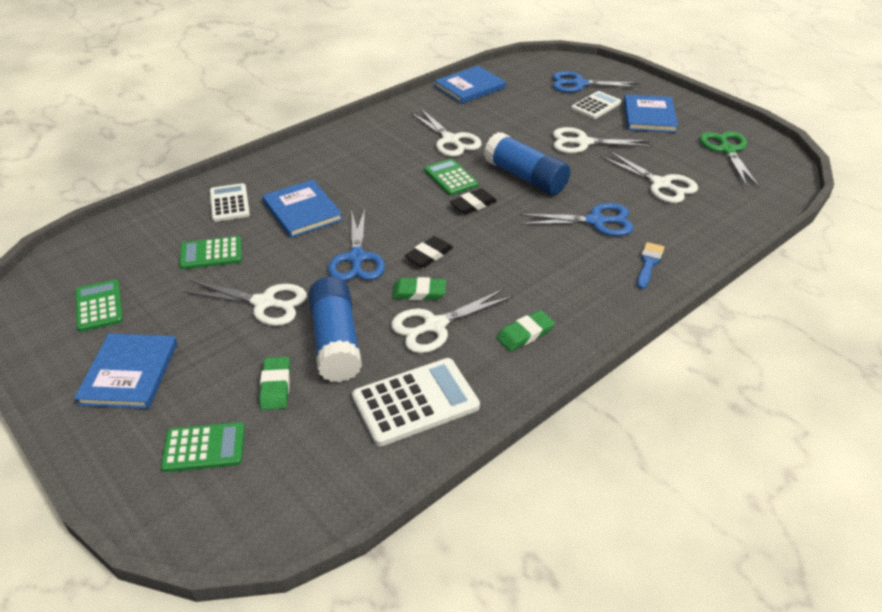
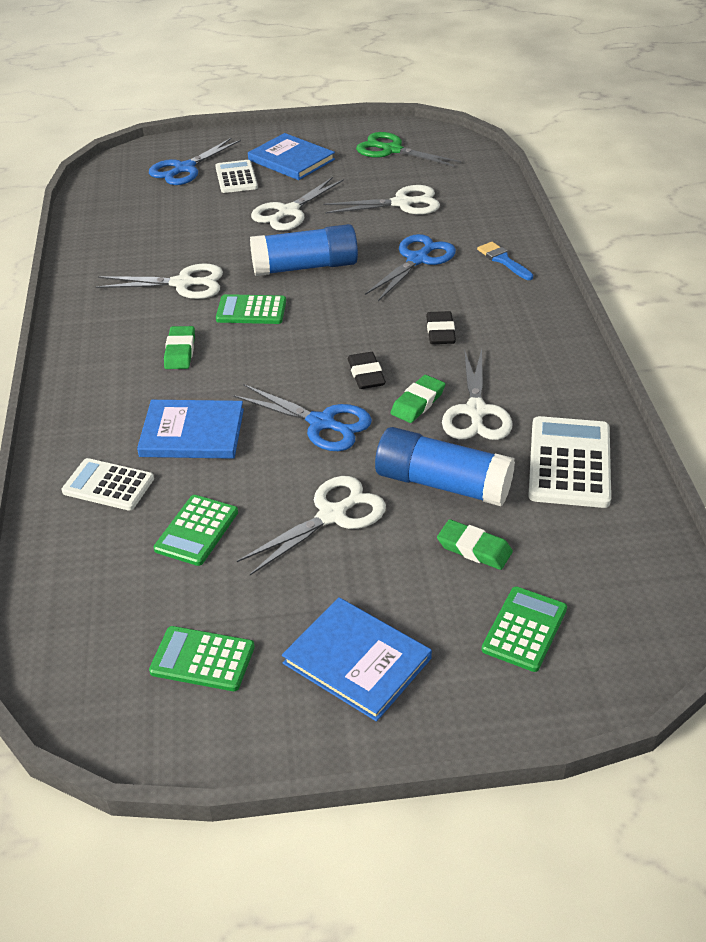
camera: 55 degrees left, 0 degrees up
blue book [435,66,506,104] -> none
black eraser [450,188,497,215] -> black eraser moved to [426,311,456,344]
green eraser [497,310,555,351] -> green eraser moved to [164,326,195,369]

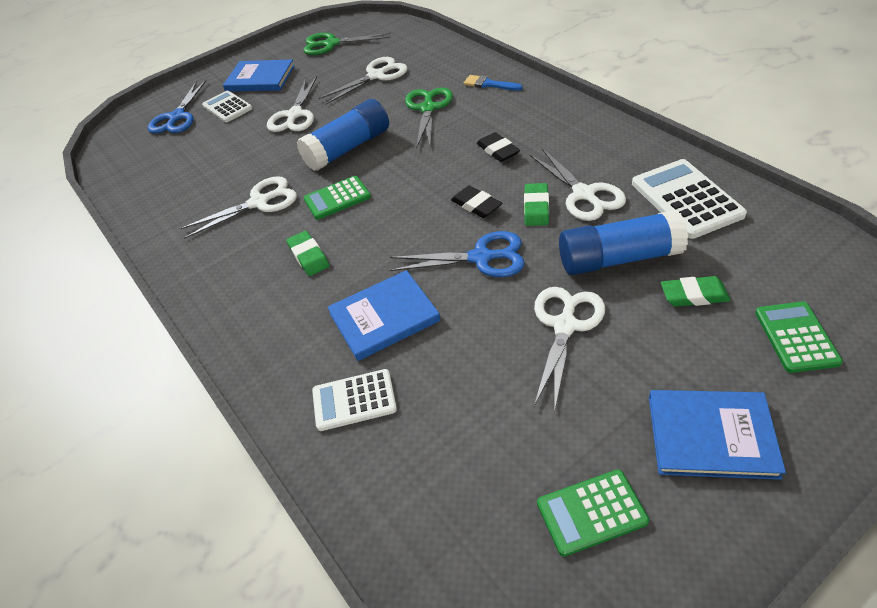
camera: 25 degrees left, 5 degrees up
green calculator [154,495,238,566] -> none
blue scissors [365,234,456,301] -> green scissors [405,87,453,149]

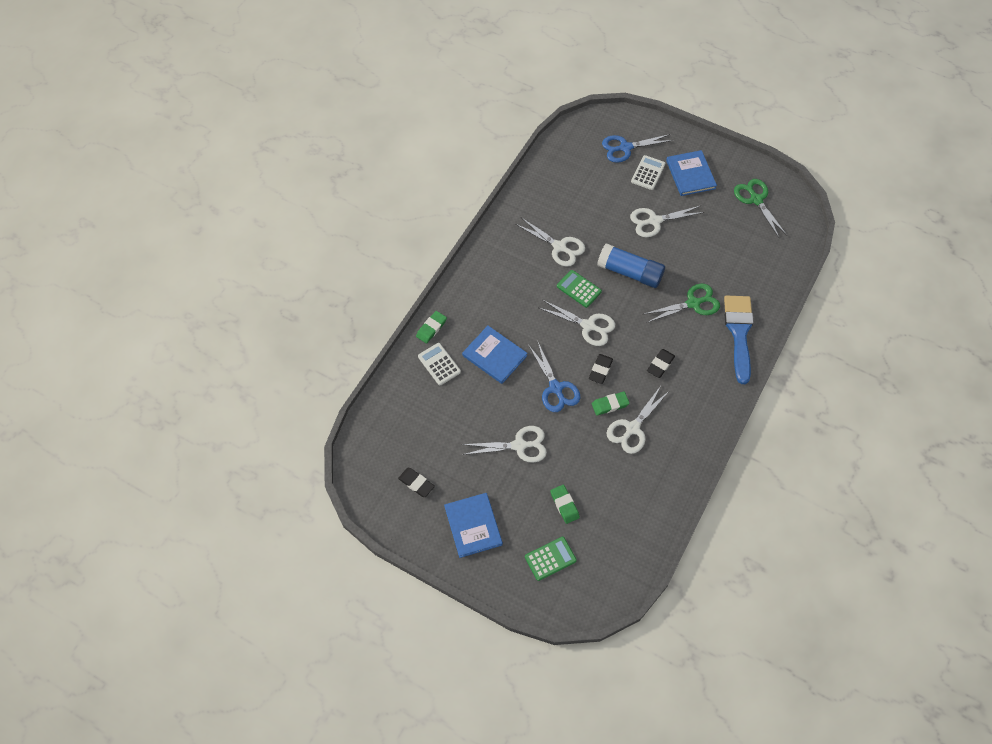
camera: 60 degrees right, 15 degrees up
green eraser [286,231,329,276] -> green eraser moved to [416,311,447,344]
white scissors [318,57,408,105] -> white scissors moved to [539,300,615,346]
blue brush [464,75,523,91] -> blue brush [724,296,754,384], size x2.09
green calculator [537,469,649,556] -> black eraser [398,468,435,497]
blue glue stick [559,210,688,275] -> none
white calculator [632,159,747,239] -> none

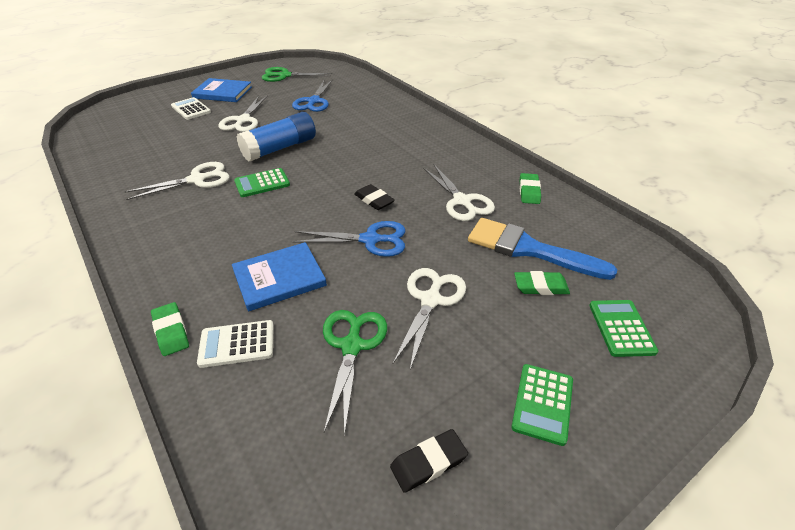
camera: 65 degrees left, 20 degrees down
blue book [444,493,503,558] -> green calculator [511,364,573,446]
white scissors [539,300,615,346] -> none
green eraser [592,392,630,416] -> green eraser moved to [520,173,541,204]
blue scissors [602,134,674,163] -> blue scissors moved to [292,79,333,112]
green scissors [644,284,720,323] -> green scissors moved to [323,310,387,436]
black eraser [647,349,675,378] -> none
blue brush [724,296,754,384] -> blue brush moved to [468,218,617,280]

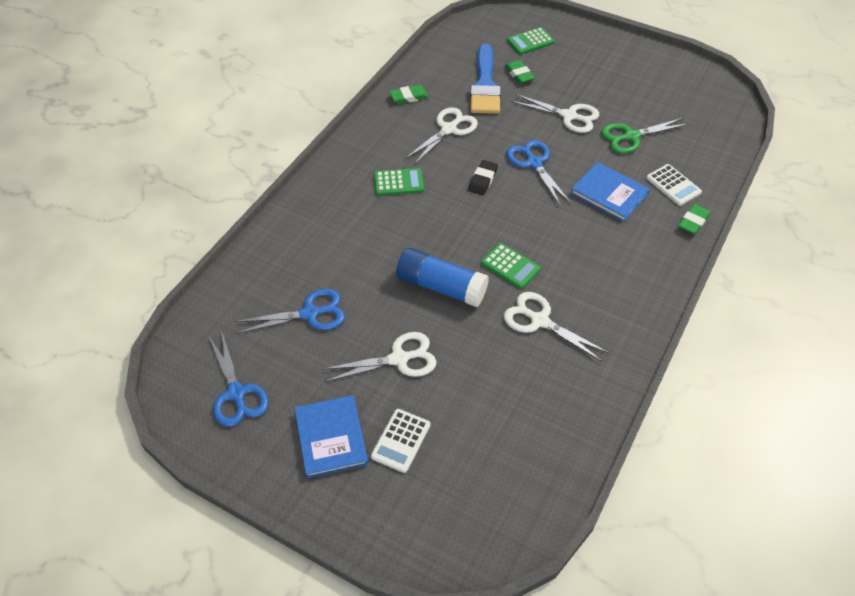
camera: 115 degrees left, 10 degrees up
green scissors [262,67,332,82] -> blue scissors [209,333,269,427]
black eraser [390,429,468,493] -> none
white scissors [393,268,466,369] -> white scissors turned 150 degrees counterclockwise [511,94,599,133]
green calculator [511,364,573,446] -> green calculator moved to [374,168,424,196]

